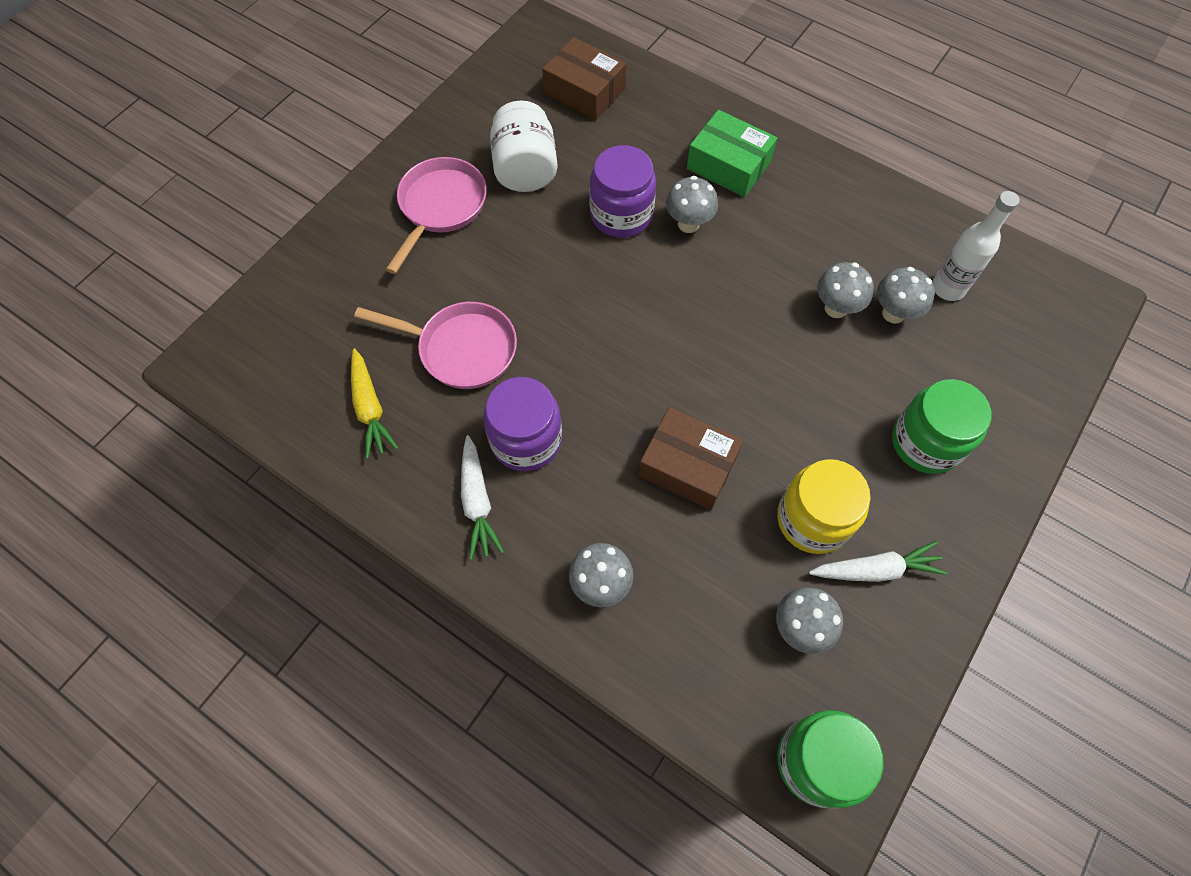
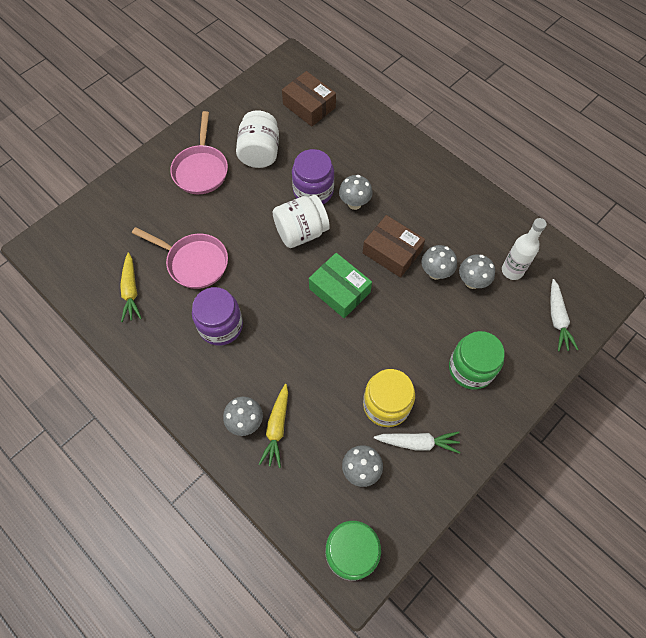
camera: 10 degrees right, 0 degrees up
pink pan [386,157,487,274] -> pink pan turned 150 degrees clockwise [170,111,228,194]
white carrot [461,435,504,560] -> white carrot moved to [550,279,579,351]
brown box [638,407,743,510] -> brown box moved to [363,215,425,278]
green box [687,110,777,197] -> green box moved to [309,253,372,318]
none -> yellow carrot [259,384,288,468]
none -> white jar [273,195,330,248]

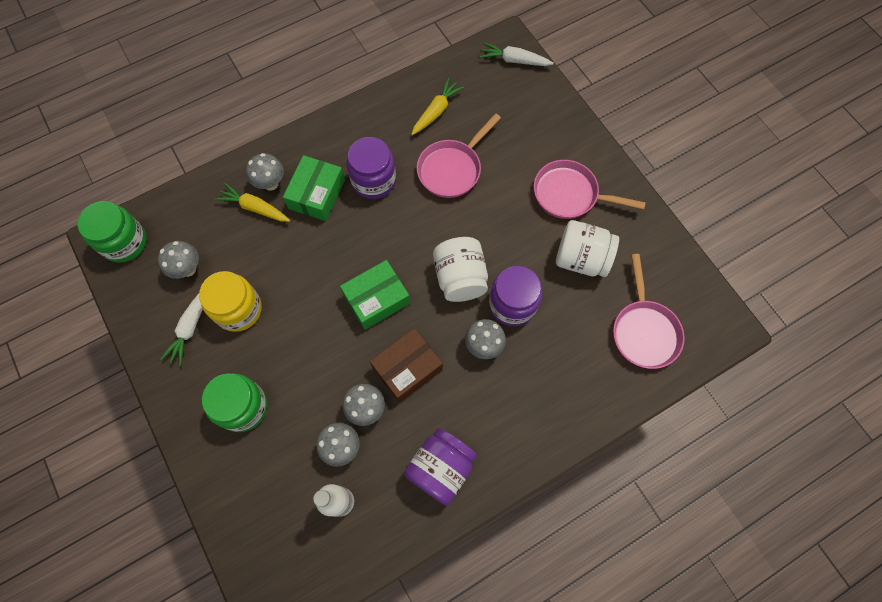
camera: 105 degrees right, 5 degrees up
yellow carrot [120,252,142,322] -> yellow carrot turned 120 degrees clockwise [411,78,464,135]
brown box [282,71,336,127] -> pink pan [613,254,685,369]
white carrot [550,279,579,351] -> white carrot moved to [479,42,554,66]
none -> green box [283,155,345,221]
none -> purple jar [404,428,477,505]

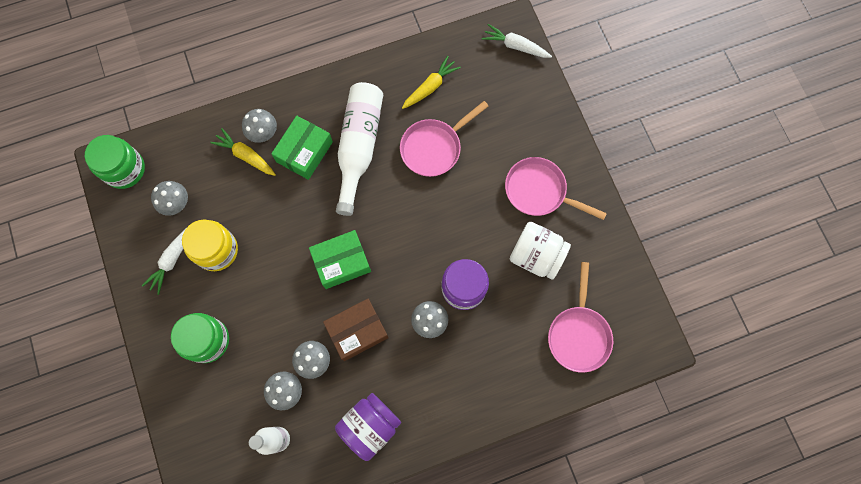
camera: 10 degrees right, 5 degrees up
purple jar [346,137,396,199] -> white bottle [336,82,383,216]
white jar [433,237,488,302] -> none

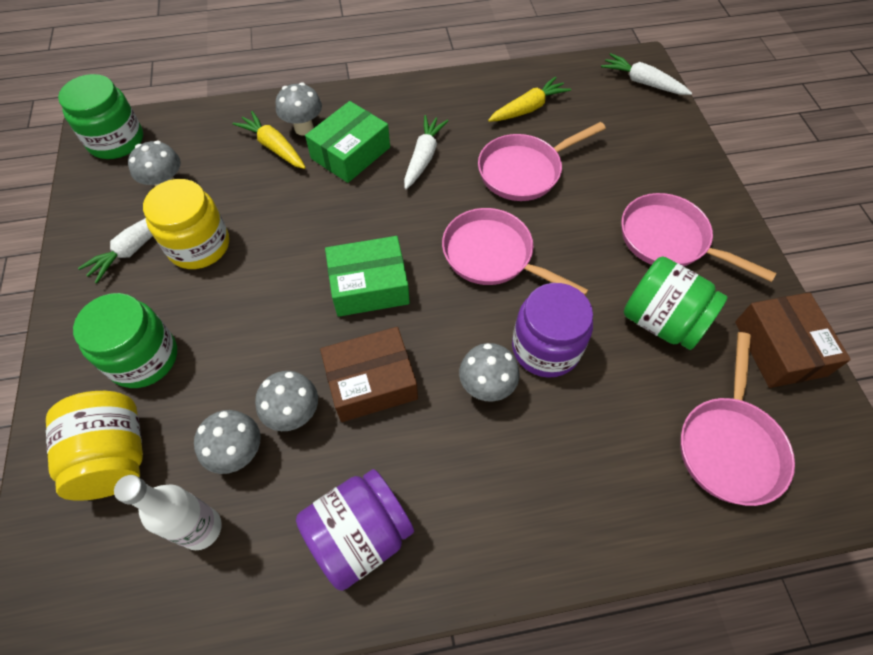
camera: 10 degrees right, 15 degrees down
white bottle [336,82,383,216] -> white carrot [404,115,448,189]
white jar [510,222,571,280] -> green jar [624,257,728,350]
none -> yellow jar [46,391,143,501]
none -> pink pan [442,208,589,296]
none -> brown box [735,292,851,388]

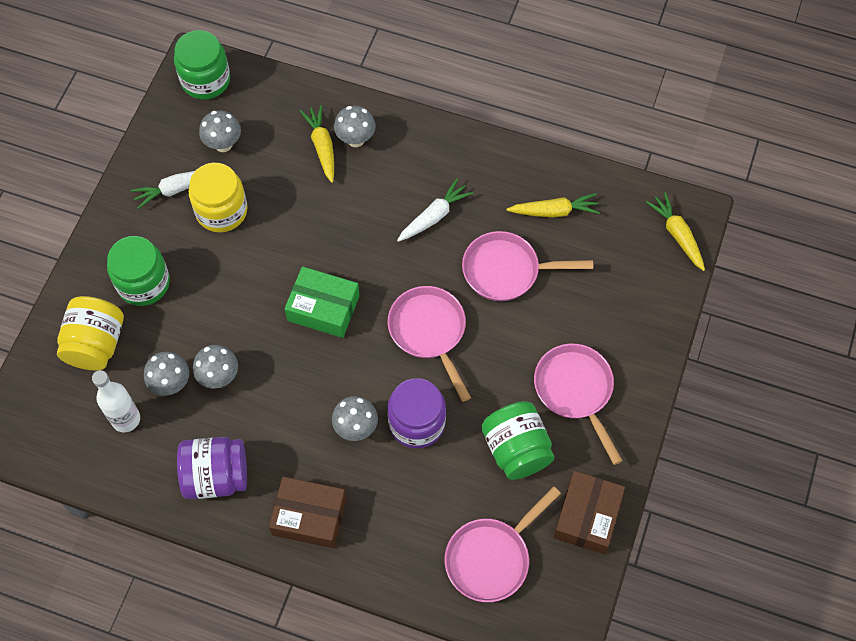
camera: 30 degrees right, 5 degrees up
green box [305,101,390,183] -> none
brown box [320,327,418,422] -> brown box moved to [269,477,347,548]
white carrot [601,53,692,95] -> yellow carrot [646,192,705,271]

